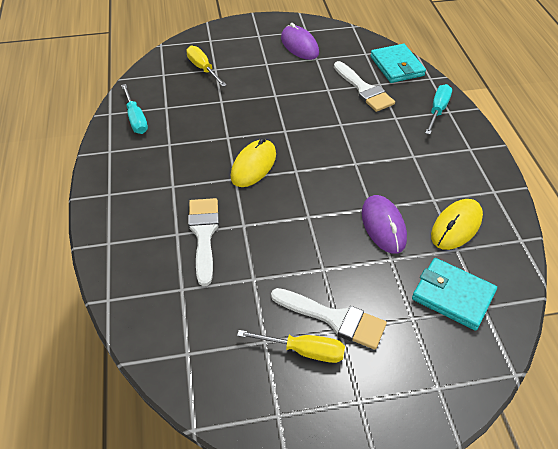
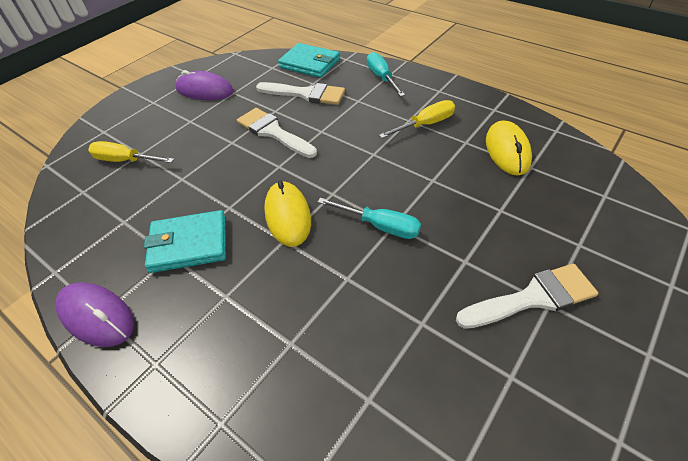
camera: 40 degrees left, 0 degrees up
turquoise screwdriver [121,84,148,134] -> turquoise screwdriver moved to [318,198,421,239]
white brush [188,198,219,286] -> white brush moved to [237,108,317,158]
yellow screwdriver [237,330,345,363] -> yellow screwdriver moved to [379,100,455,138]
purple mouse [362,195,407,254] -> purple mouse moved to [56,282,134,347]
turquoise wallet [412,258,497,331] -> turquoise wallet moved to [144,210,226,273]

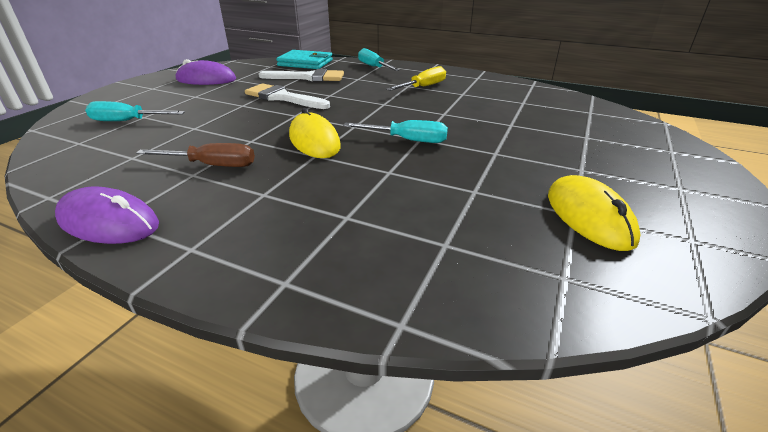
camera: 15 degrees left, 15 degrees down
yellow screwdriver [88,141,174,163] -> turquoise screwdriver [85,101,185,121]
turquoise wallet [144,210,226,273] -> brown screwdriver [136,143,255,167]
white brush [456,264,598,329] -> none
yellow mouse [486,121,532,176] -> yellow mouse moved to [548,175,641,251]

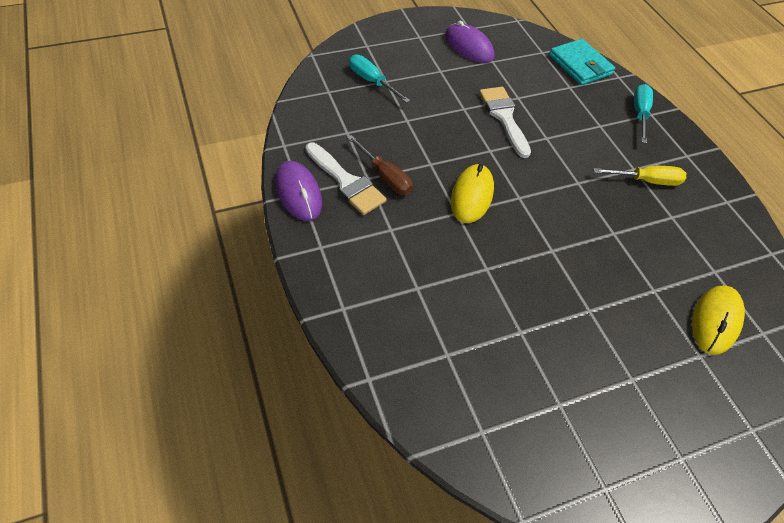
camera: 40 degrees right, 20 degrees up
white brush [259,69,344,82] -> white brush moved to [306,143,387,215]
turquoise screwdriver [343,120,448,143] -> none
yellow mouse [548,175,641,251] -> yellow mouse moved to [692,286,745,355]

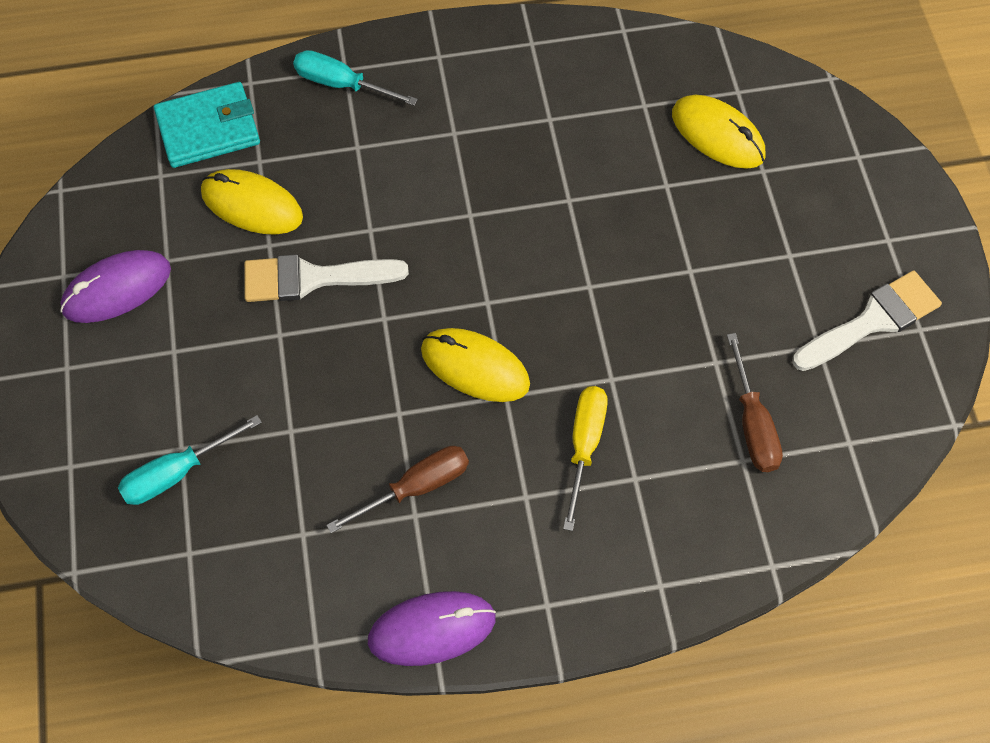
camera: 75 degrees left, 10 degrees up
white brush [306,143,387,215] -> white brush moved to [792,271,942,371]
yellow screwdriver [593,166,686,186] -> yellow screwdriver moved to [563,386,608,531]
none -> yellow mouse [201,169,303,235]
none -> brown screwdriver [727,333,783,472]

